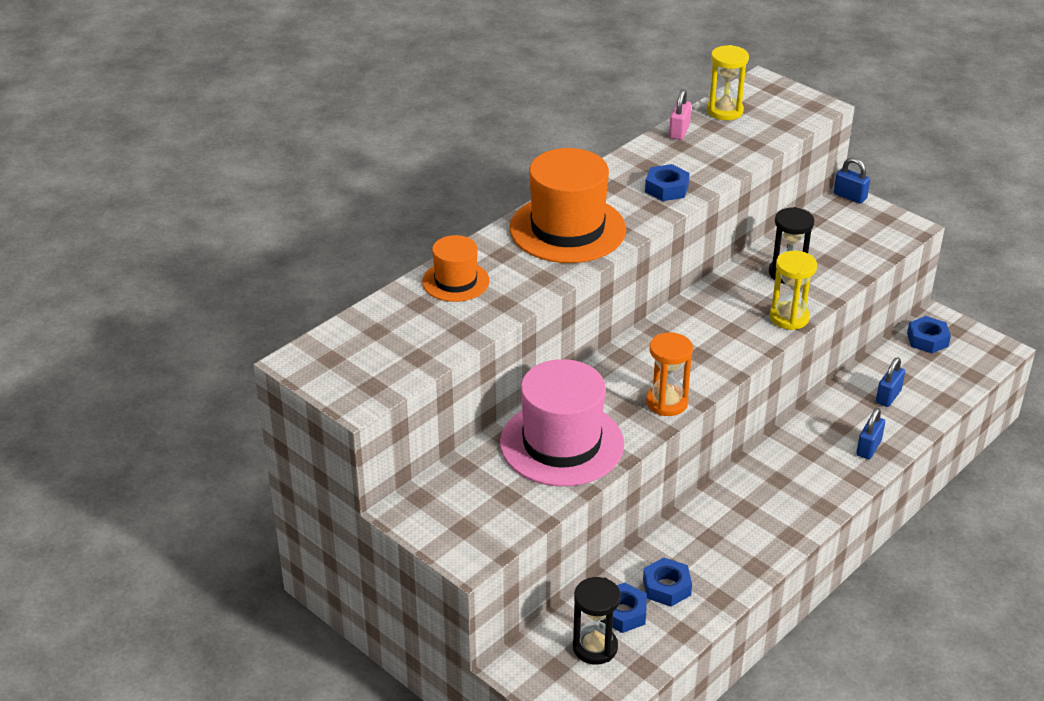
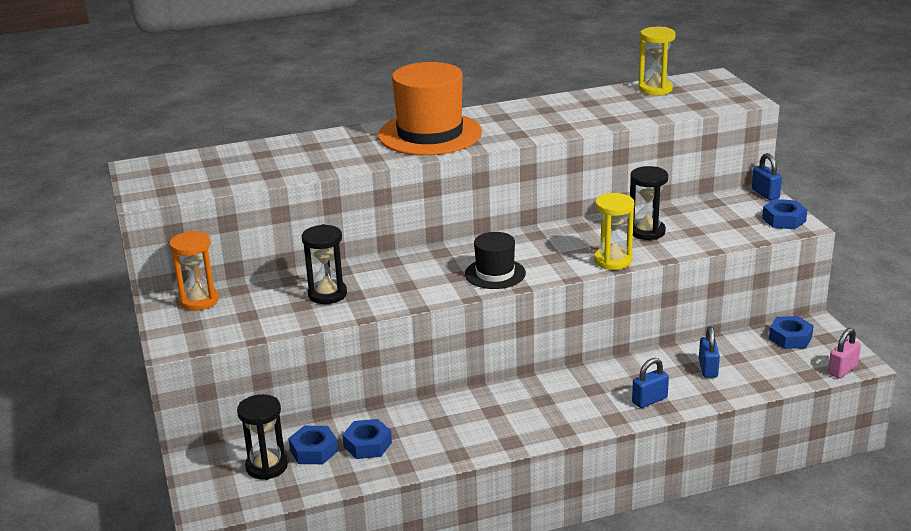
camera: 30 degrees right, 10 degrees down
orange hat [422,235,490,302] -> none
pink hat [500,359,624,486] -> black hourglass [302,224,347,304]
blue nut [645,164,690,201] -> blue nut moved to [762,199,807,229]
orange hourglass [646,333,693,416] -> orange hourglass moved to [169,231,219,311]
pink padlock [669,89,692,140] -> pink padlock moved to [828,328,861,379]
blue padlock [876,358,905,407] -> blue padlock turned 60 degrees counterclockwise [699,326,720,378]
none -> black hat [465,232,526,289]

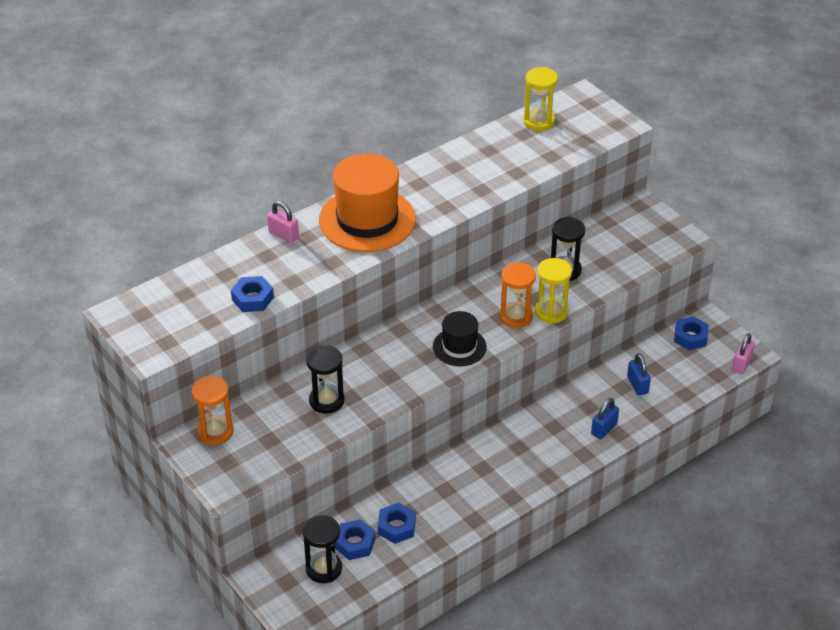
camera: 20 degrees left, 15 degrees up
blue padlock [752,153,782,200] -> none
blue nut [762,199,807,229] -> blue nut moved to [231,276,274,312]
none -> pink padlock [267,201,299,243]
none -> orange hourglass [500,262,536,328]

